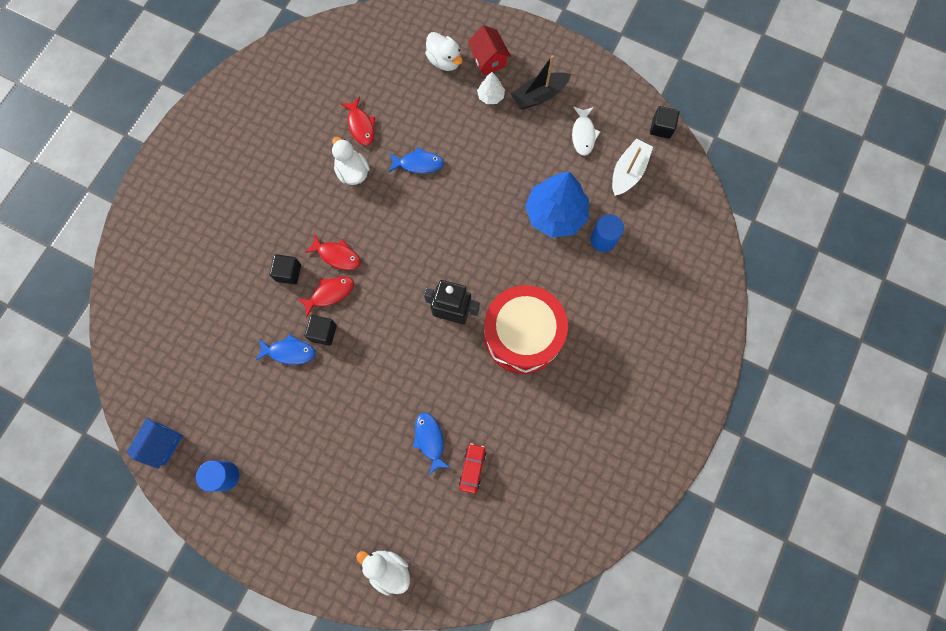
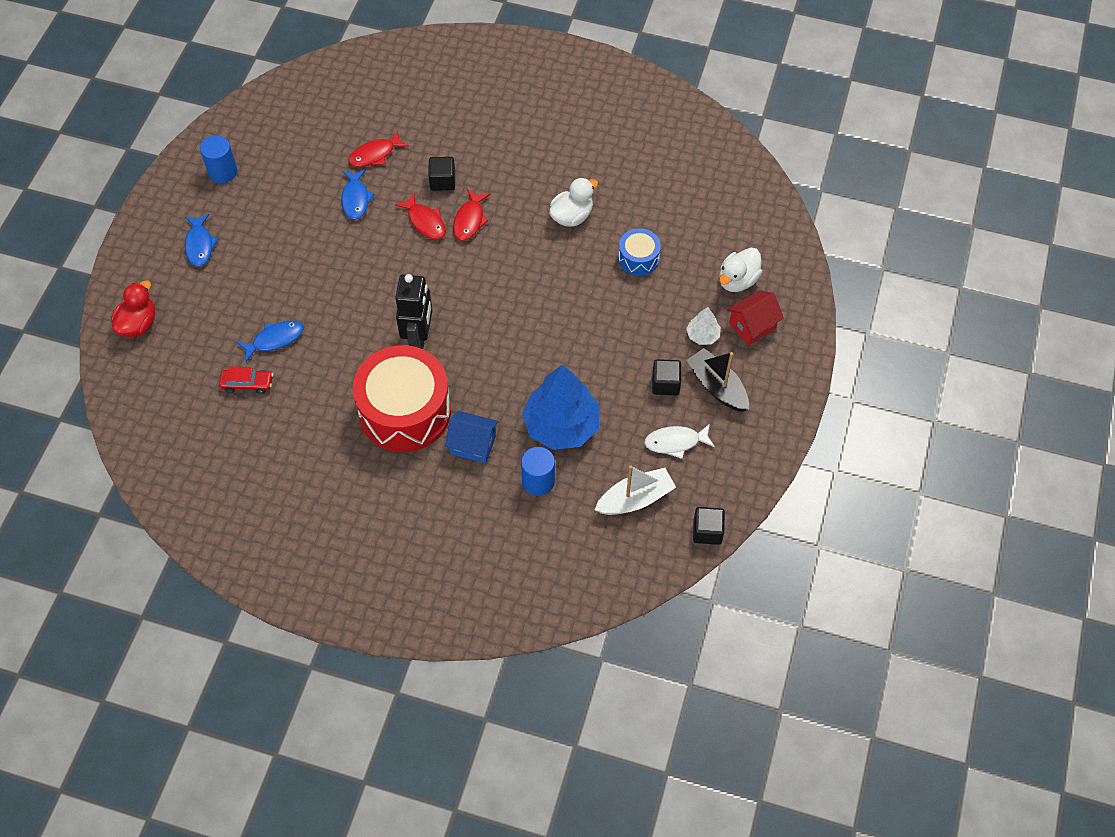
camera: 80 degrees right, 15 degrees down
blue house [127,417,183,469] -> blue house moved to [445,411,499,463]
black cube [305,315,337,346] -> black cube moved to [652,359,681,395]
red fish [341,97,375,146] -> red fish moved to [348,130,409,167]
white duck [356,551,410,596] -> red duck [111,280,155,337]
blue fish [389,147,444,174] -> blue fish moved to [184,214,219,266]
white boat [612,139,653,196] -> white boat turned 45 degrees counterclockwise [595,466,676,515]
none -> blue drum [618,228,661,276]

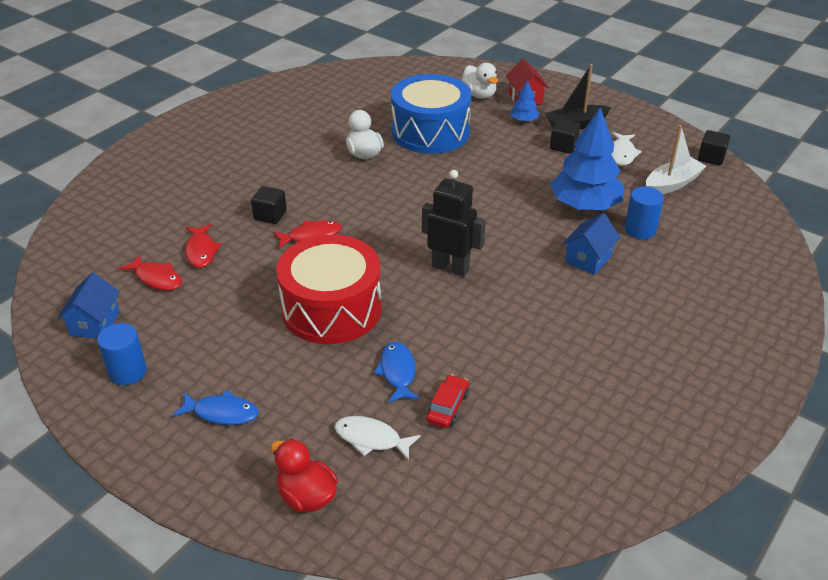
camera: 70 degrees left, 20 degrees down
blue fish [341,169,374,220] -> none
red drum [353,345,451,452] -> red drum moved to [276,235,382,344]
red fish [453,189,490,241] -> red fish moved to [119,255,182,291]
white boat [595,466,676,515] -> white boat turned 60 degrees clockwise [646,125,706,194]
blue drum [618,228,661,276] -> blue drum [391,74,472,154], size x2.11
white tree [686,307,721,345] -> blue tree [510,80,539,122]
none -> blue house [57,273,120,339]
none -> white fish [334,416,421,461]

